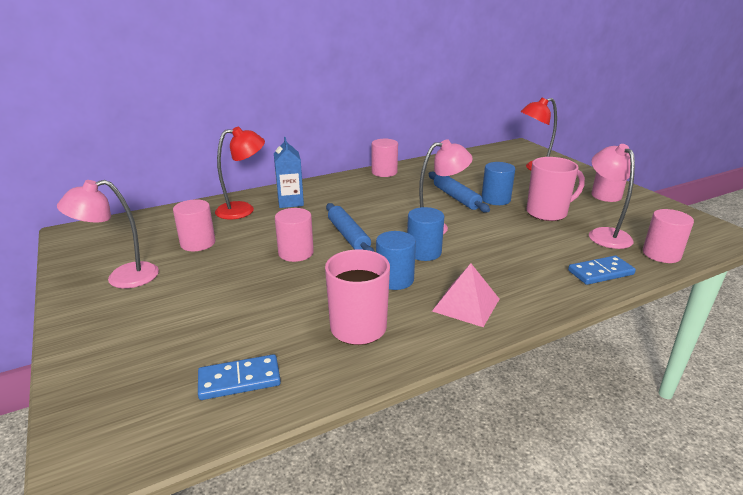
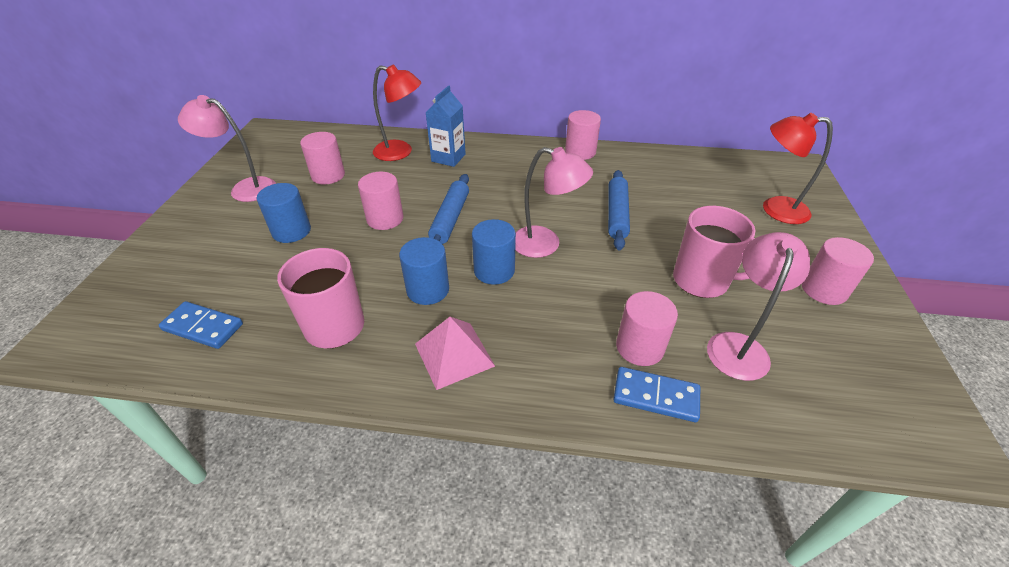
camera: 35 degrees right, 15 degrees up
blue cylinder [482,162,515,205] -> blue cylinder moved to [257,183,311,243]
pink cylinder [643,209,694,263] -> pink cylinder moved to [616,291,678,366]

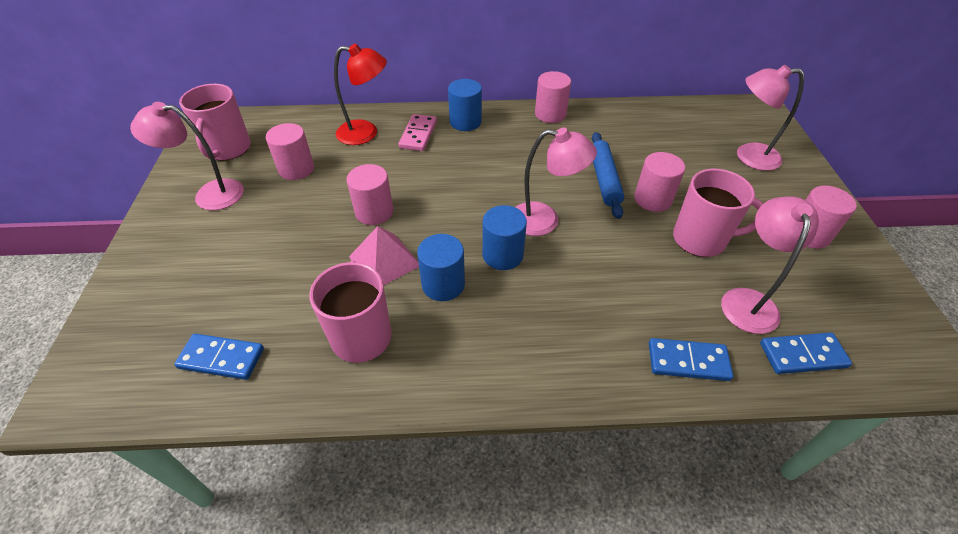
camera: 10 degrees left, 5 degrees up
blue cylinder [257,183,311,243] -> blue cylinder moved to [448,79,482,131]
pink pyramid [415,317,495,390] -> pink pyramid moved to [349,226,419,286]
blue carton [425,85,466,167] -> pink domino [398,114,437,151]
blue rolling pin [428,174,469,244] -> none
pink cylinder [616,291,678,366] -> pink cylinder moved to [634,152,685,212]
red lamp [763,113,833,224] -> pink lamp [737,65,804,171]
none -> pink mug [179,84,251,161]
none -> blue domino [760,332,852,374]

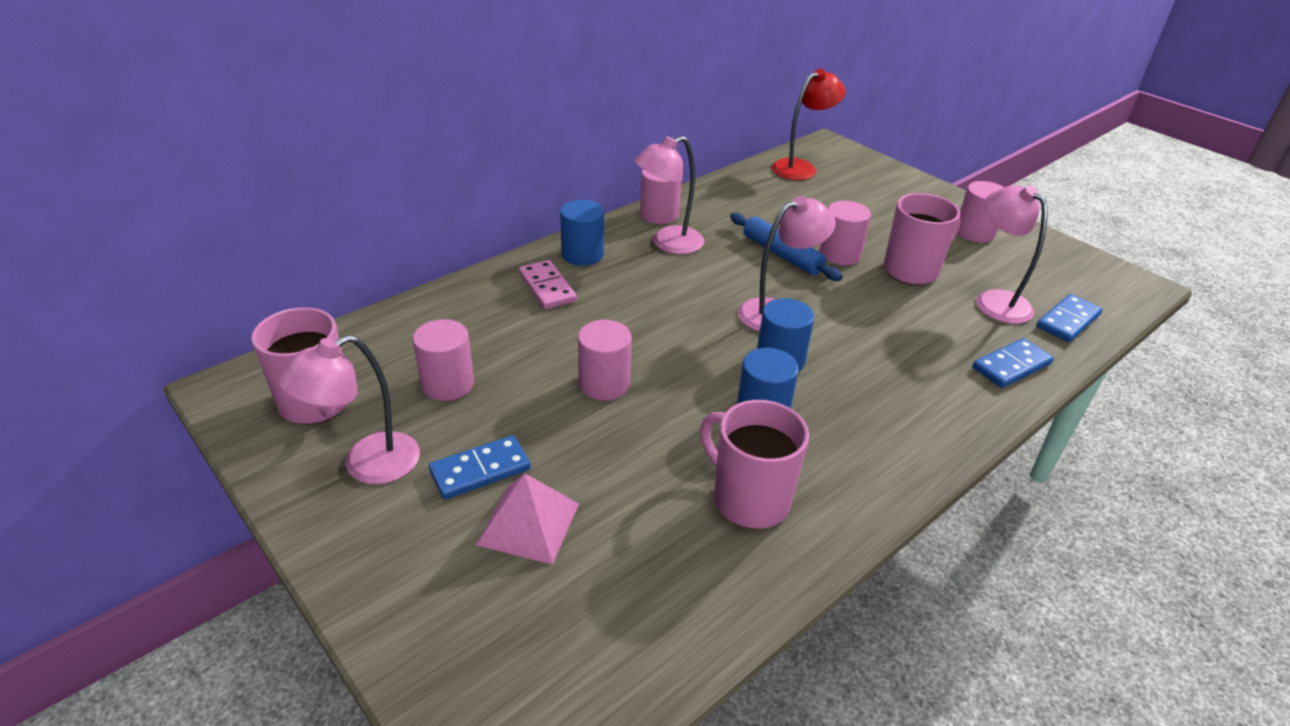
camera: 40 degrees left, 10 degrees down
blue domino [174,334,264,380] -> blue domino moved to [429,435,531,499]
red lamp [334,44,387,145] -> red lamp moved to [772,69,845,180]
pink pyramid [349,226,419,286] -> pink pyramid moved to [476,473,579,565]
pink lamp [737,65,804,171] -> pink lamp moved to [634,136,704,254]

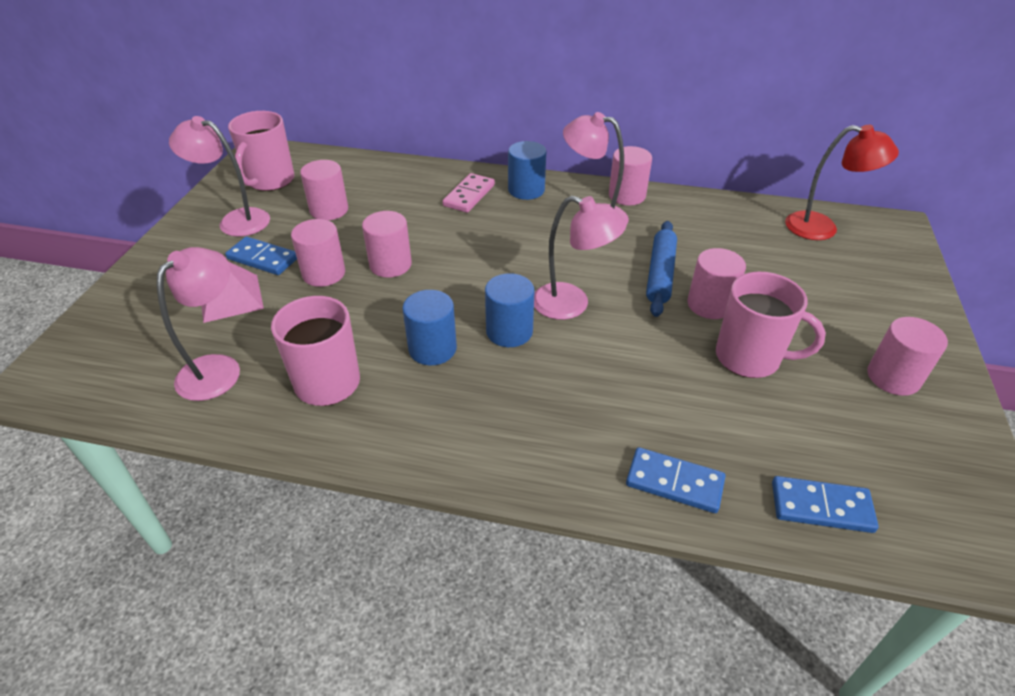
camera: 55 degrees right, 5 degrees up
pink lamp [976,185,1048,324] -> pink lamp moved to [157,247,240,401]
none -> pink cylinder [291,219,345,287]

